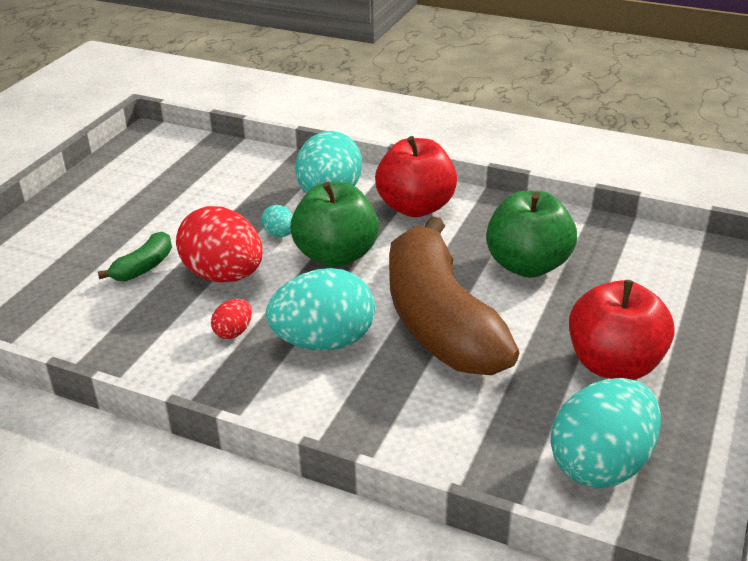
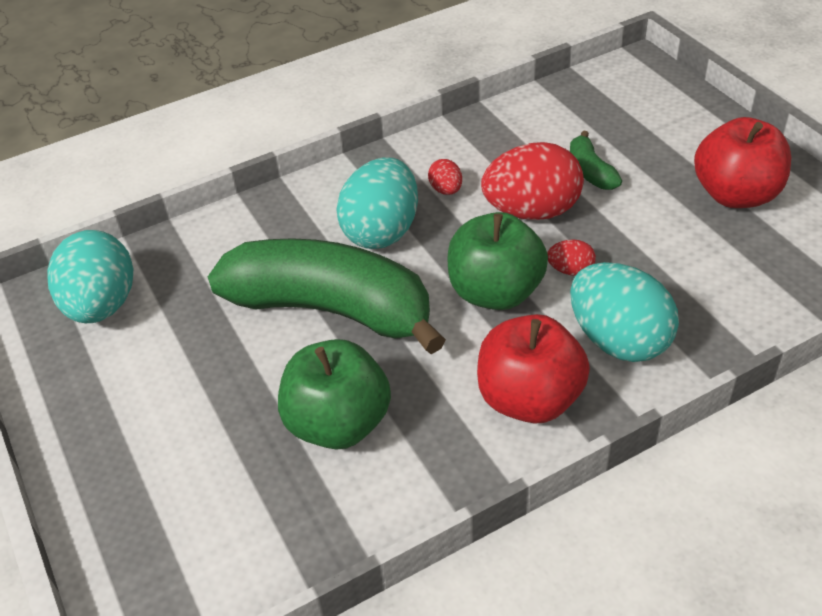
camera: 130 degrees right, 10 degrees up
turquoise egg [261,205,293,237] -> red egg [547,239,596,276]
brown banana [389,216,519,375] -> green banana [208,238,446,354]
red apple [569,280,675,380] -> red apple moved to [694,117,791,208]

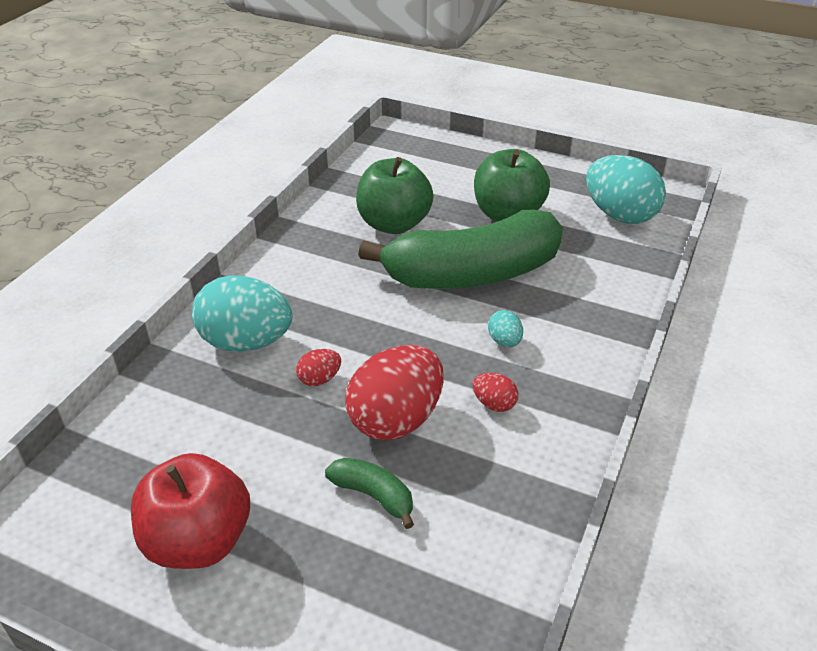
camera: 140 degrees right, 5 degrees down
turquoise egg [336,157,418,249] -> turquoise egg [488,310,523,347], size x0.45
green apple [448,212,548,310] -> green apple moved to [474,149,550,222]
red apple [477,314,590,424] -> none

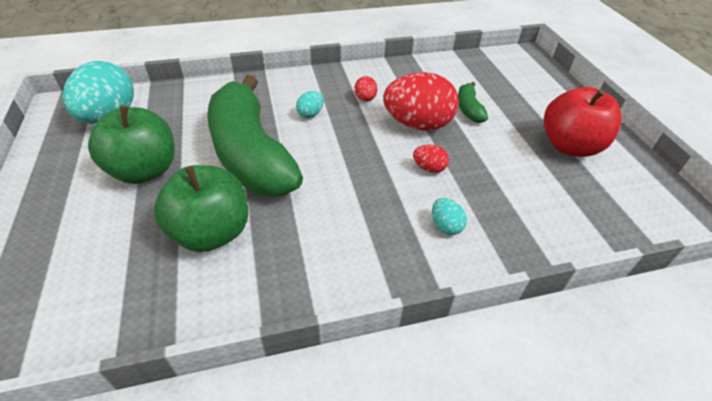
camera: 130 degrees left, 5 degrees up
turquoise egg [192,275,293,352] -> turquoise egg [432,198,467,235], size x0.45
green banana [358,210,563,289] -> green banana turned 150 degrees counterclockwise [207,75,303,196]

